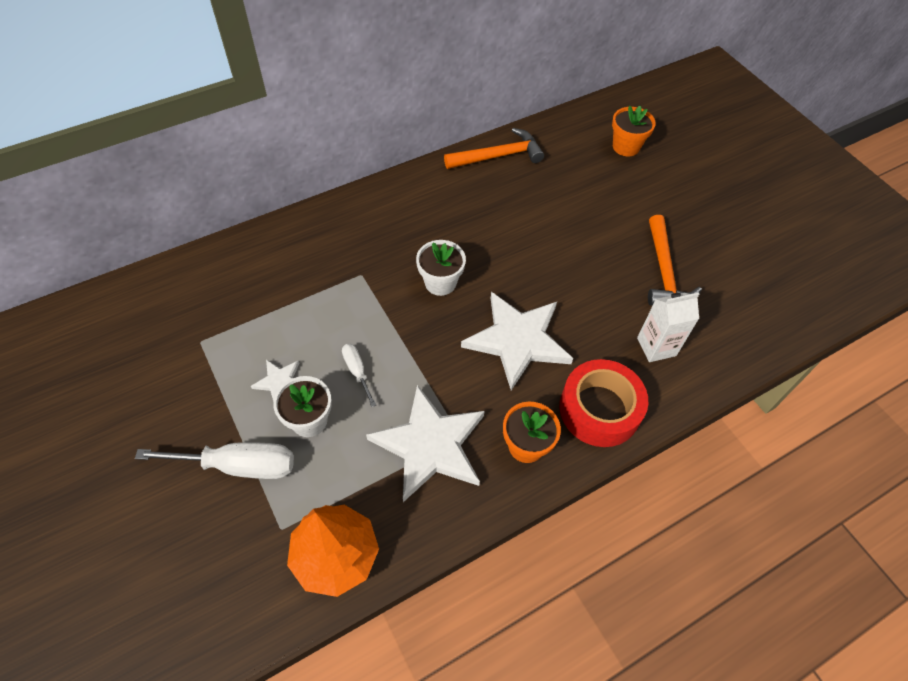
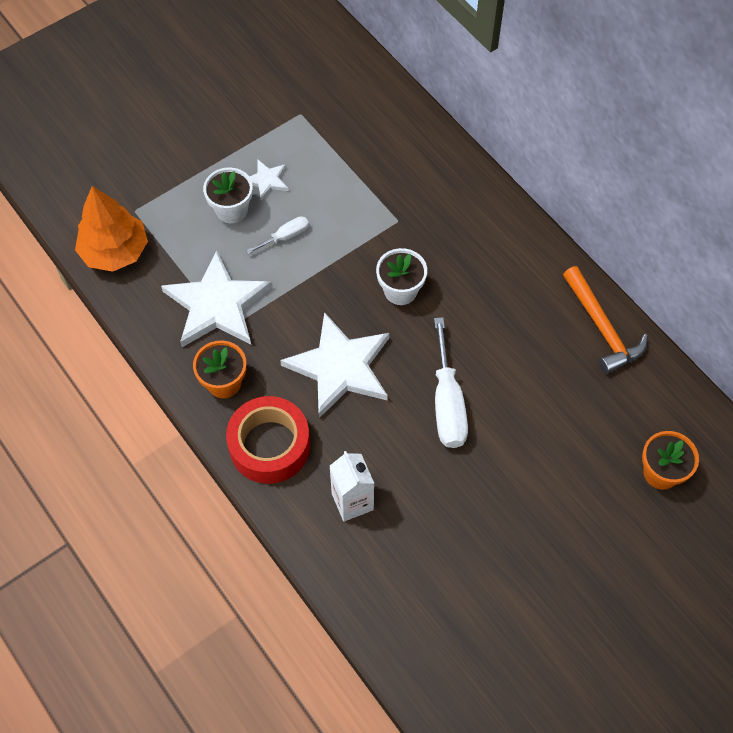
camera: 85 degrees right, 5 degrees up
white screwdriver [135,442,294,479] -> white screwdriver moved to [434,317,468,448]
orange hammer [648,215,702,305] -> none

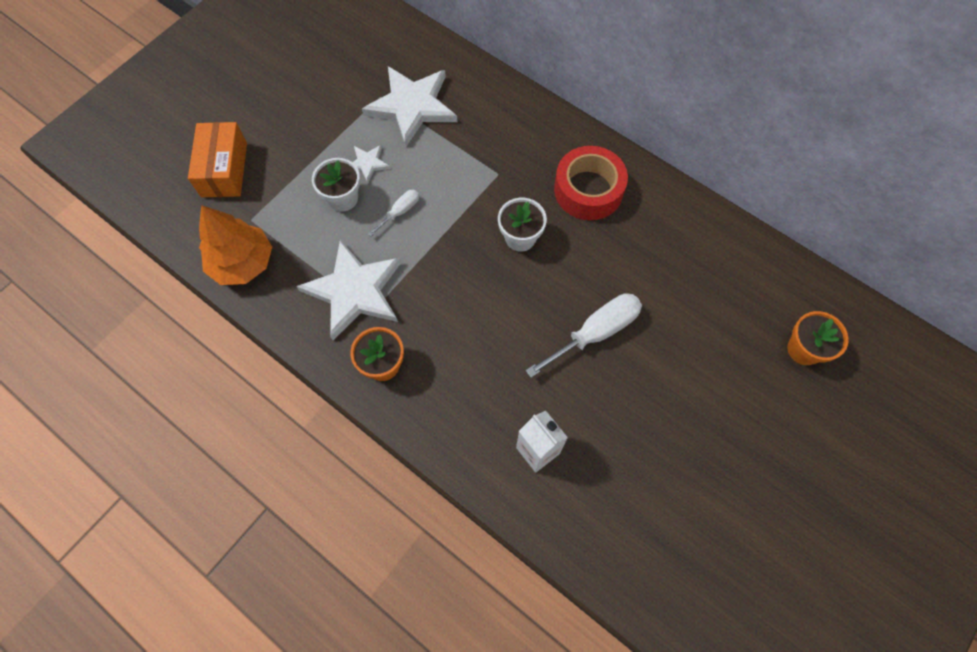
camera: 15 degrees left, 5 degrees up
red tape [226,396,310,484] -> red tape moved to [554,146,628,220]
white star [280,312,389,418] -> white star moved to [362,66,457,147]
white screwdriver [434,317,468,448] -> white screwdriver turned 105 degrees counterclockwise [525,293,642,378]
orange hammer [563,266,648,374] -> none
none -> orange box [188,122,247,197]

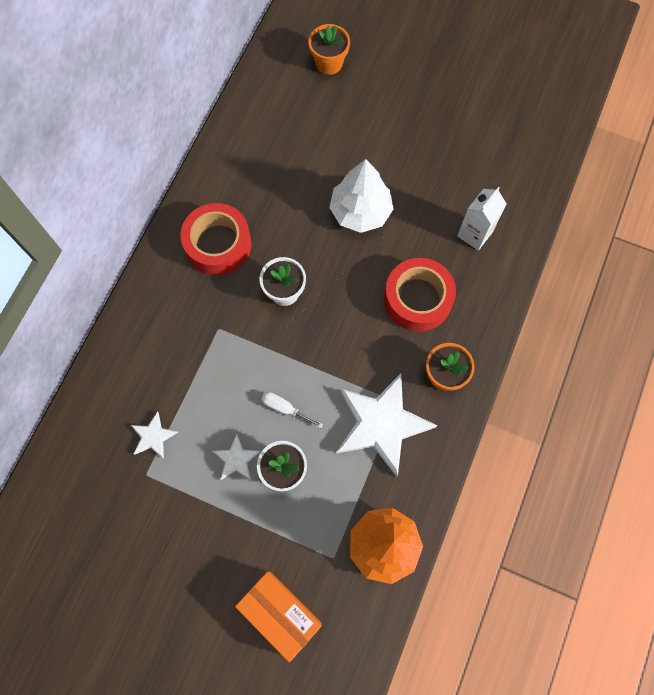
camera: 105 degrees left, 5 degrees up
orange box [188,122,247,197] -> orange box turned 60 degrees clockwise [235,572,322,663]
white star [362,66,457,147] -> white star [131,411,178,459], size x0.46
white screwdriver [525,293,642,378] -> white tree [329,159,394,233]
none -> red tape [384,258,456,332]

